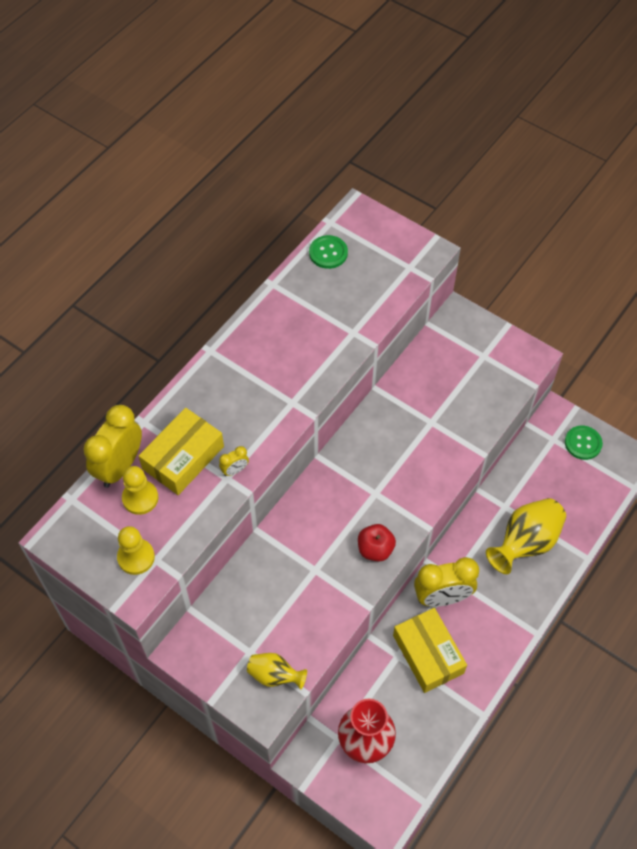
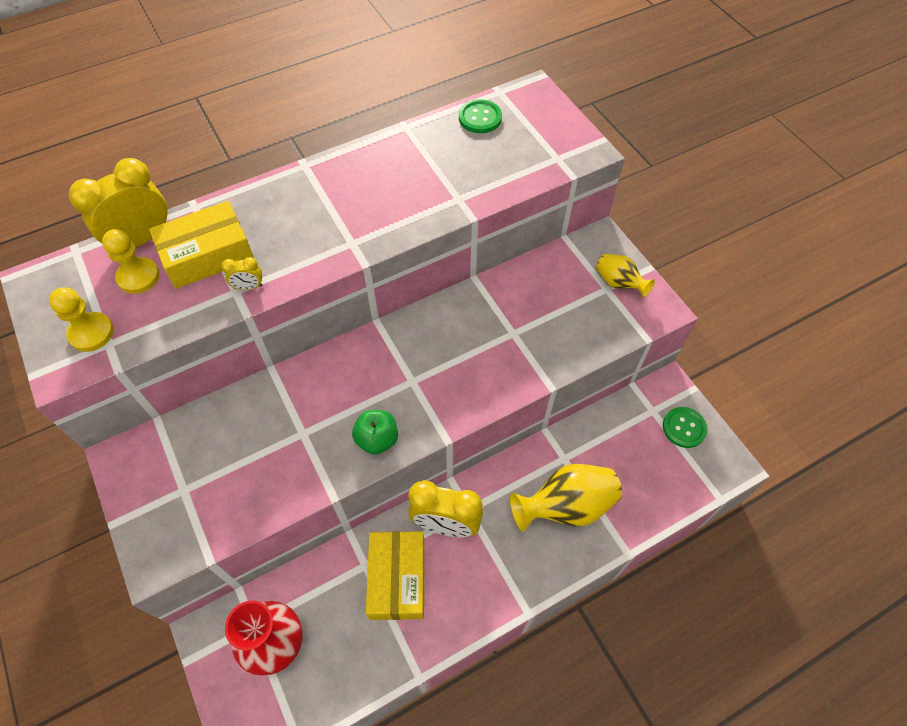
camera: 25 degrees right, 0 degrees up
yellow vase [247,653,307,689] -> yellow vase moved to [596,254,655,298]
red apple [358,524,396,562] -> green apple [352,410,398,455]

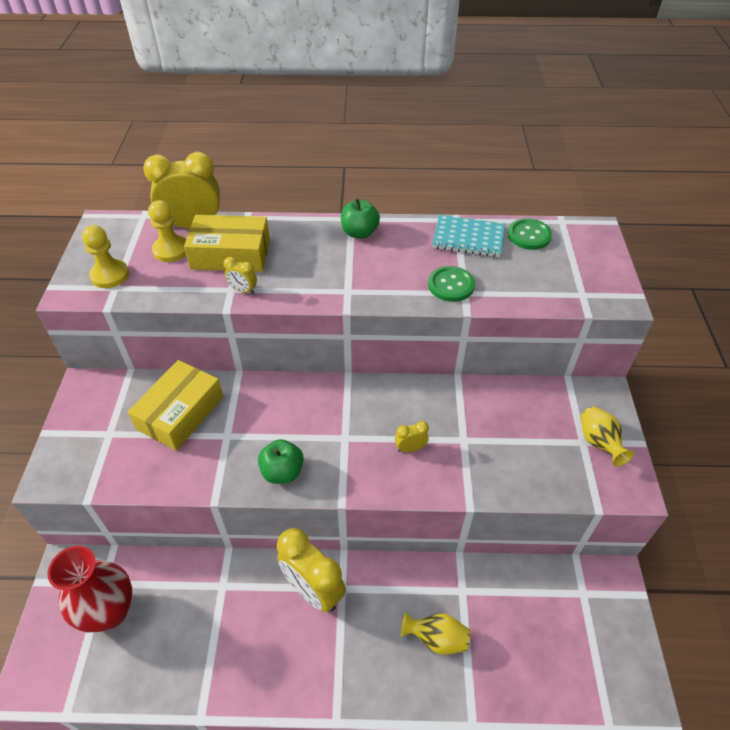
camera: 30 degrees right, 10 degrees down
yellow box [366,531,424,620] -> yellow box moved to [128,360,223,451]
yellow vase [510,464,622,532] -> yellow vase [401,612,470,655], size x0.57
green button [663,407,707,448] -> green button moved to [428,266,475,302]
none -> green apple [341,198,380,239]
none -> yellow clock [395,421,429,452]
none -> turquoise notebook [432,215,505,257]

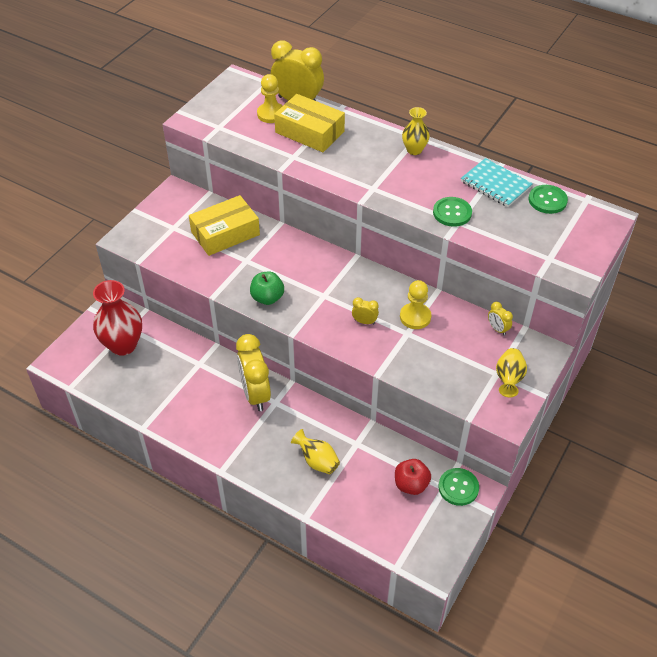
camera: 30 degrees right, 0 degrees up
yellow pawn [82,225,129,288] -> yellow pawn moved to [400,280,431,329]
yellow clock [223,257,257,294] -> yellow clock moved to [488,302,513,336]
green apple [341,198,380,239] -> yellow vase [402,107,430,155]
none -> red apple [395,459,431,495]
none -> green button [438,468,479,506]

